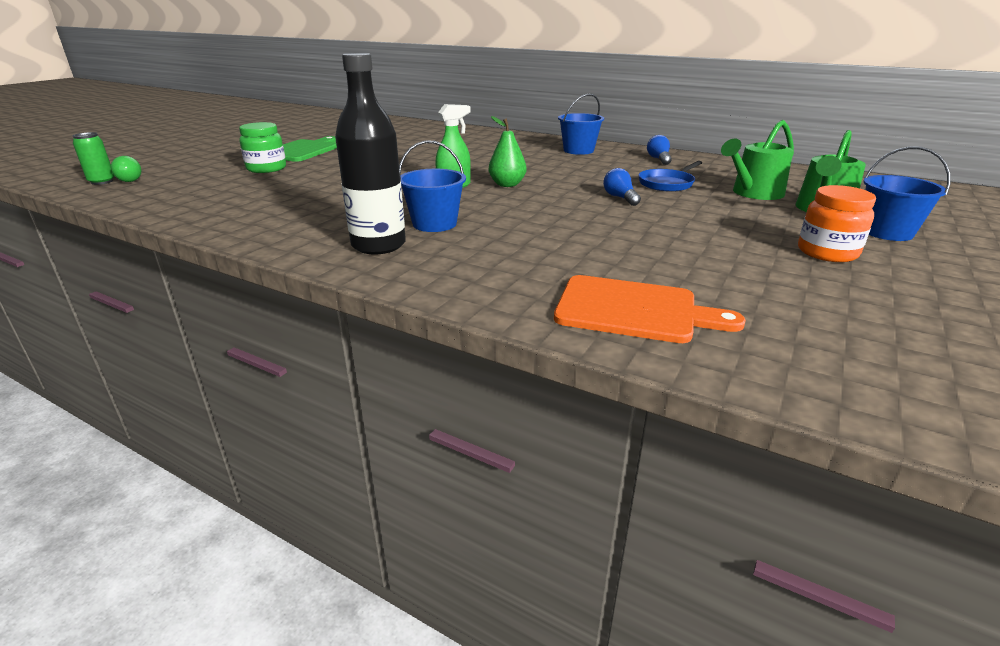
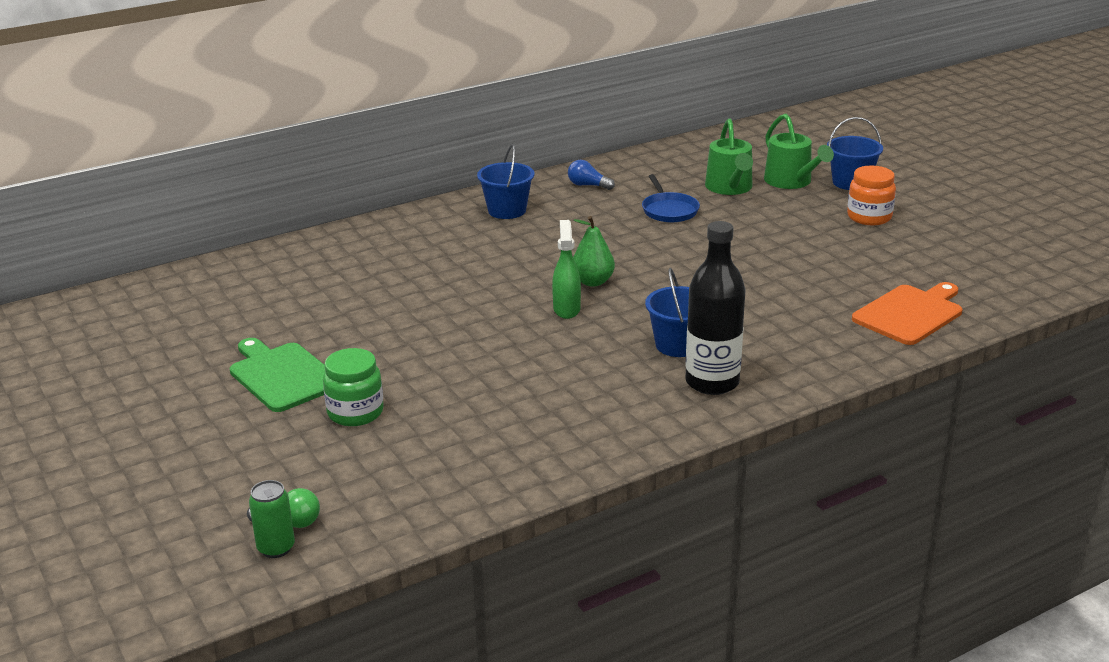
camera: 60 degrees left, 0 degrees up
blue light bulb [603,168,641,206] -> none

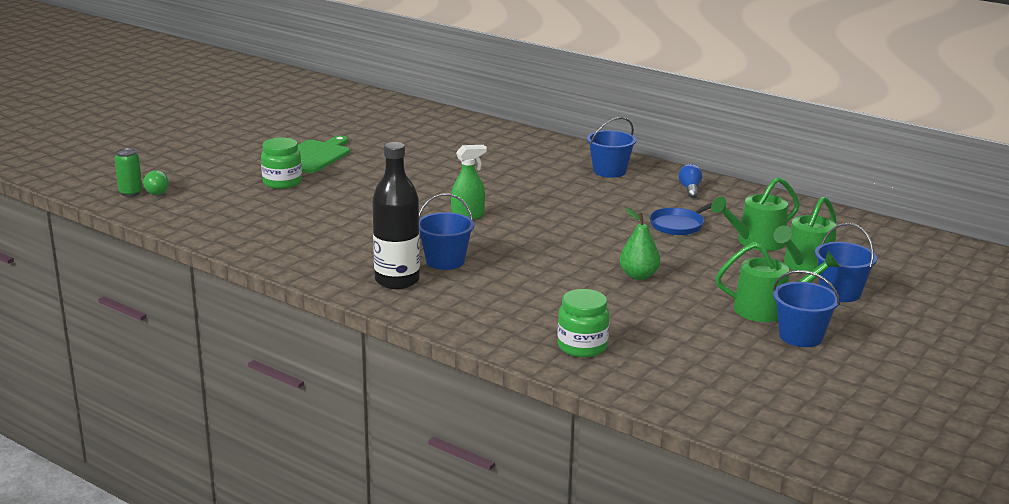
camera: 65 degrees right, 5 degrees down
green pear [573,216,615,287] -> green pear moved to [620,208,660,280]
orange jar [847,165,896,225] -> green watering can [715,242,840,322]
orange cutting board [852,282,962,345] -> green jar [557,289,609,358]
none -> blue bucket [773,270,840,347]

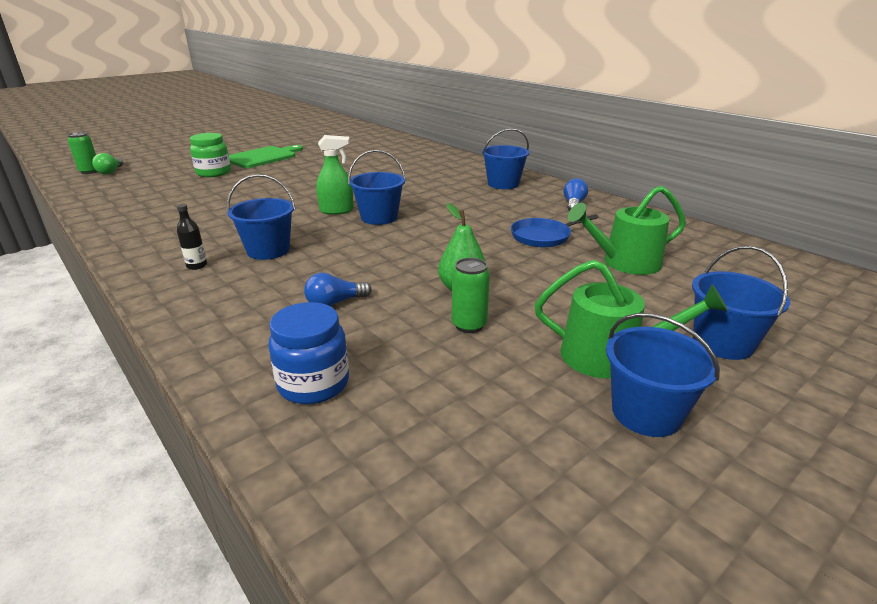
camera: 15 degrees right, 5 degrees up
black bottle [372,142,420,289] -> black bottle [177,204,207,270], size x0.40
green jar [557,289,609,358] -> blue jar [268,302,349,404]
green watering can [773,196,837,274] -> none
none -> blue light bulb [304,273,371,307]
none -> blue bucket [348,150,405,225]
none -> green can [452,258,490,333]

